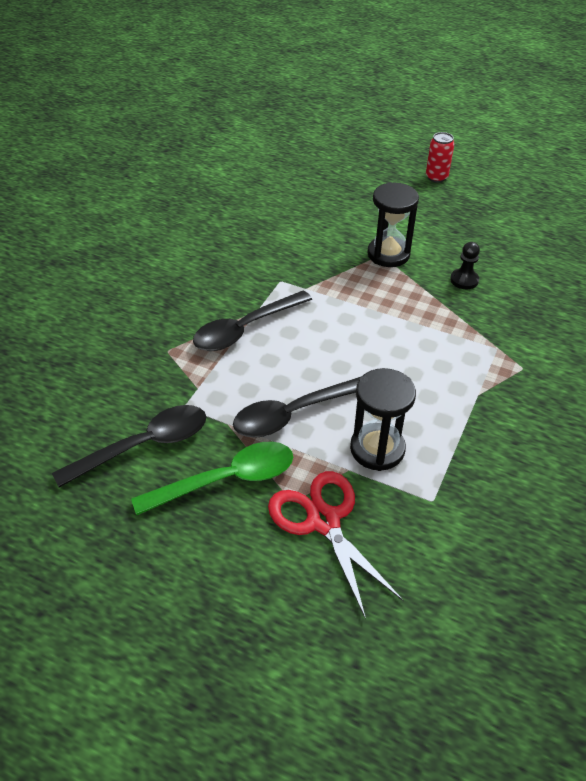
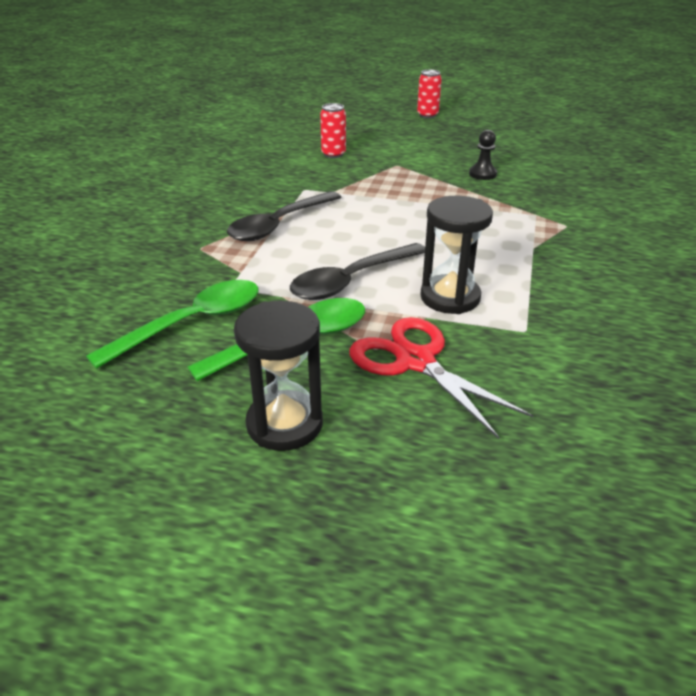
camera: 10 degrees left, 10 degrees down
black spoon [52,405,206,488] -> green spoon [86,280,259,369]
black hourglass [367,182,419,267] -> black hourglass moved to [234,301,323,451]
none -> red can [320,103,346,158]

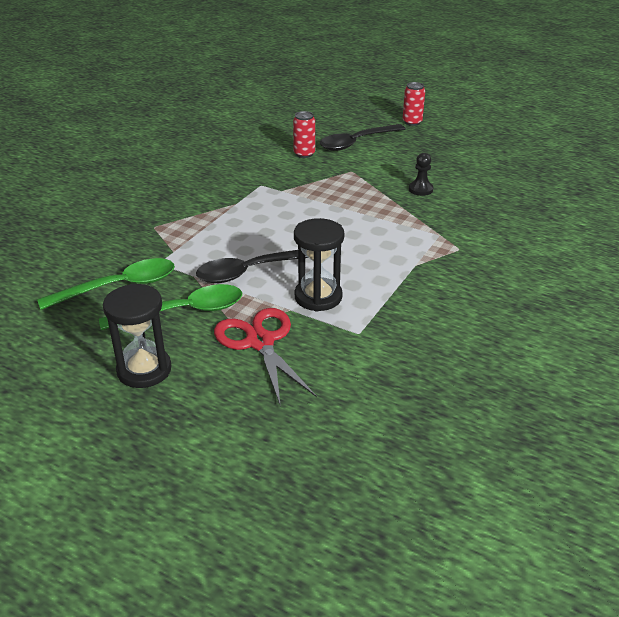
camera: 15 degrees right, 0 degrees up
black spoon [227,191,341,241] -> black spoon moved to [320,124,406,151]

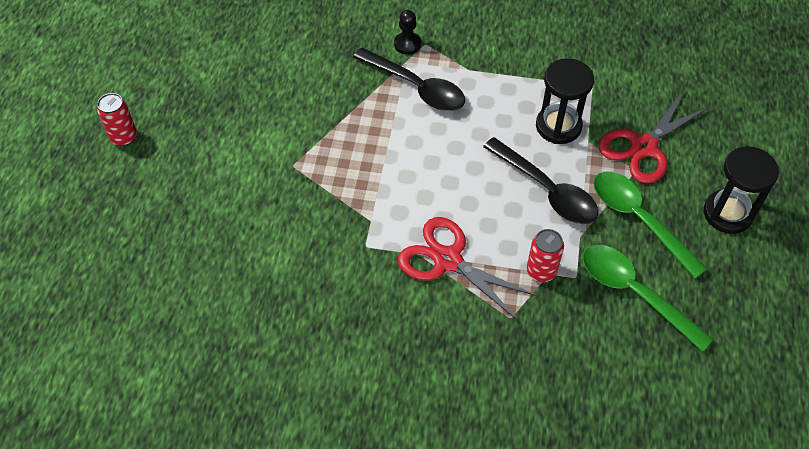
camera: 110 degrees left, 20 degrees up
red can [293,111,315,158] -> red can moved to [527,229,564,282]
black spoon [320,124,406,151] -> black spoon moved to [353,47,465,111]
black pawn [409,153,433,196] -> black pawn moved to [394,10,421,55]
none -> red scissors [398,217,538,321]

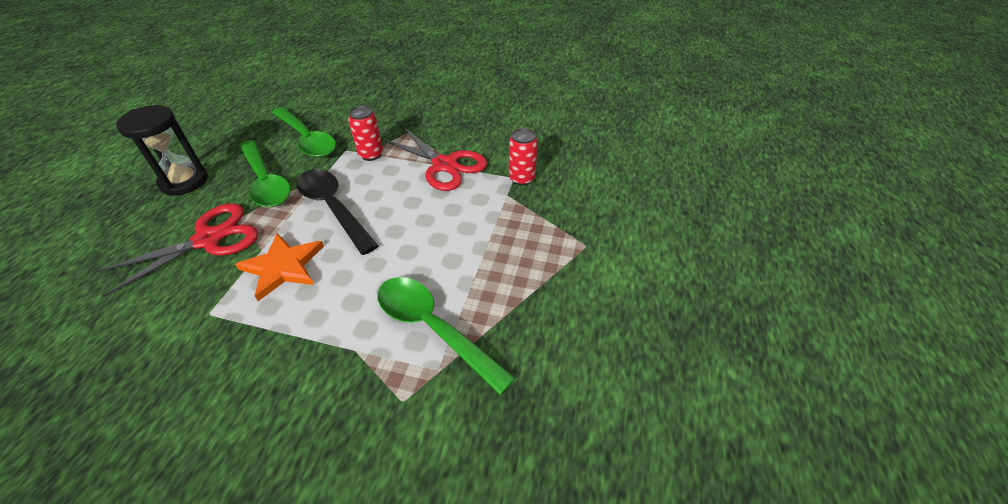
camera: 175 degrees left, 10 degrees down
red can [97,93,137,146] -> red can moved to [509,128,538,186]
black spoon [353,47,465,111] -> green spoon [377,277,516,395]
black pawn [394,10,421,55] -> none
black hourglass [536,58,594,144] -> orange star [235,233,324,301]

